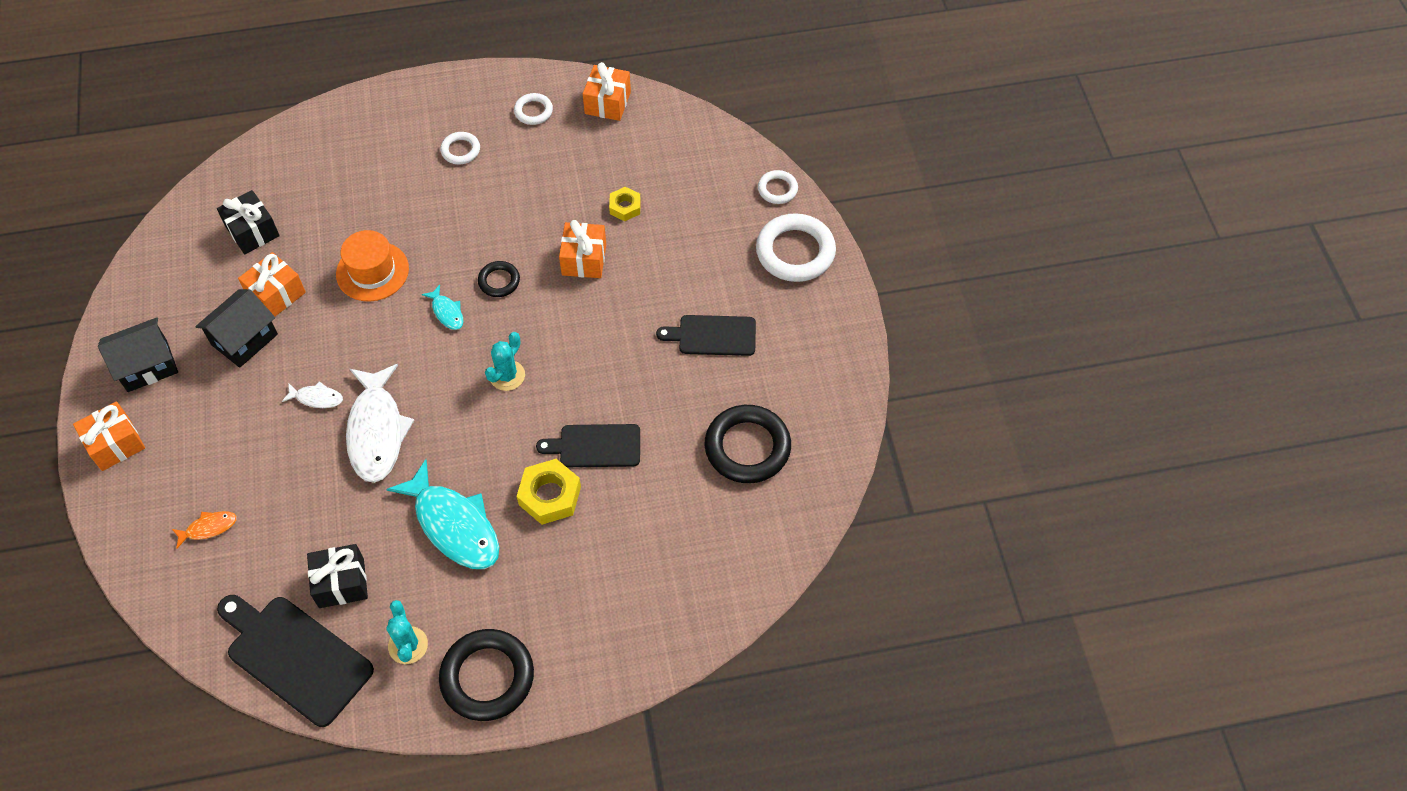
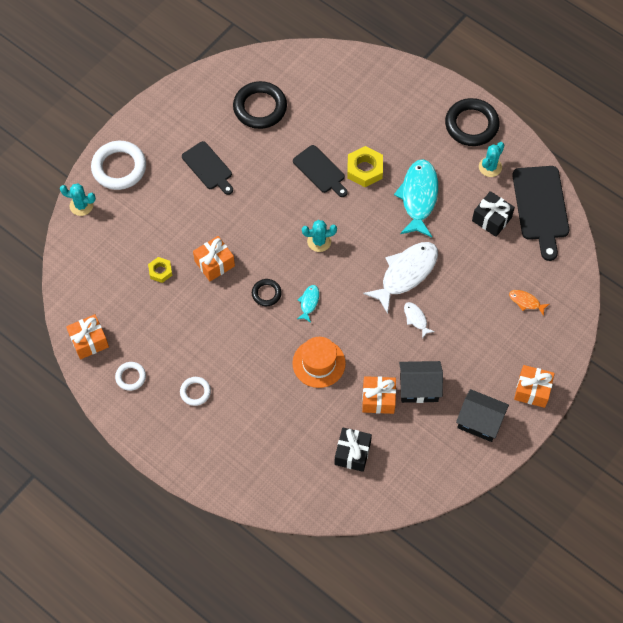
camera: 130 degrees left, 5 degrees up
white ring [758,170,798,204] -> turquoise cactus [60,184,96,216]

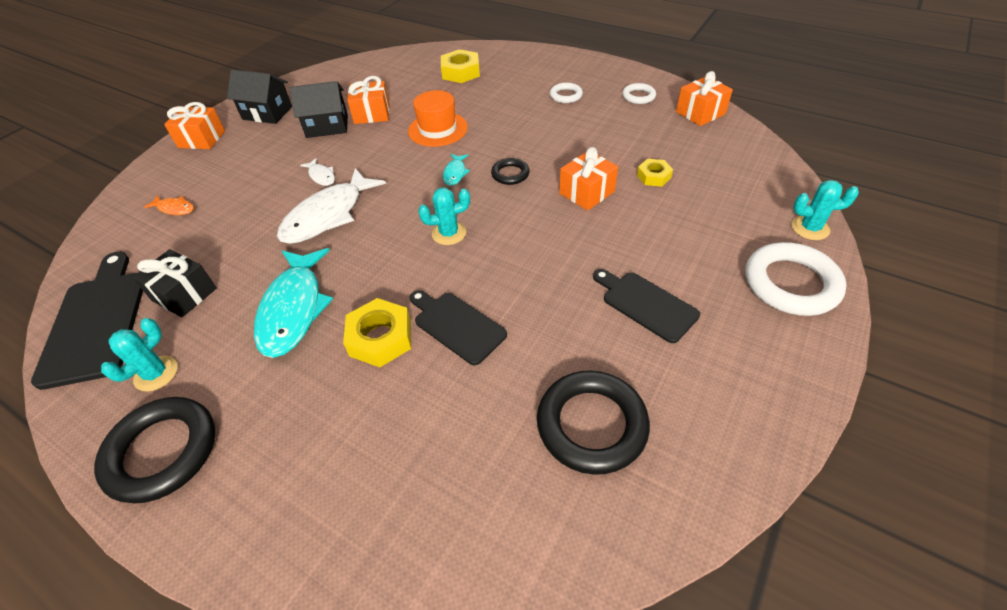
camera: 175 degrees right, 15 degrees down
black gift [334,427,372,472] -> none
none -> yellow nut [441,49,480,83]

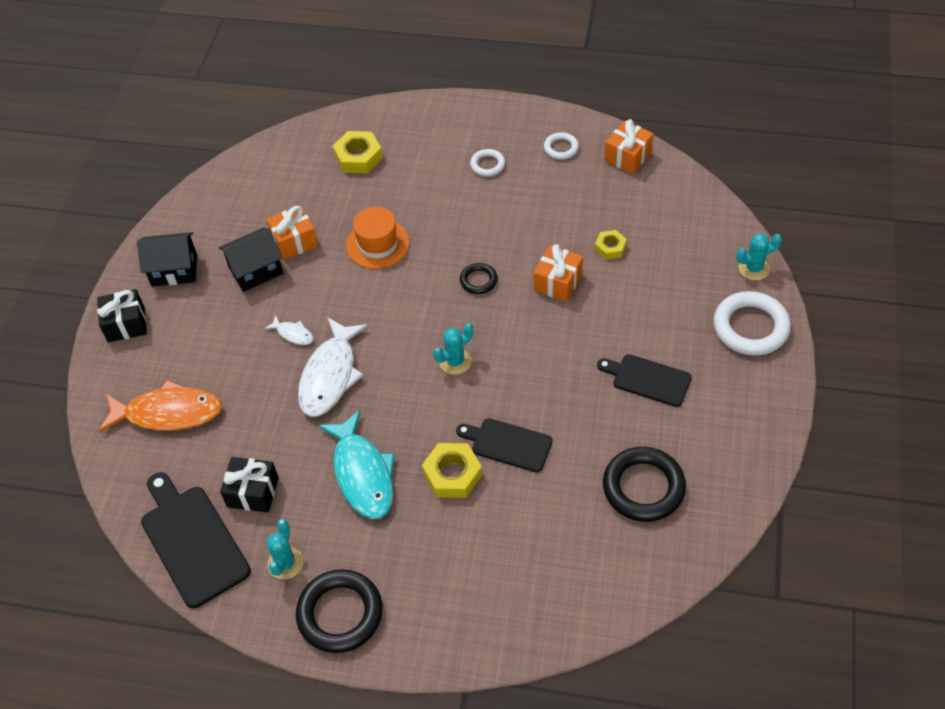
camera: 20 degrees left, 5 degrees up
orange fish [144,195,194,215] -> orange fish [99,380,222,432], size x2.20
orange gift [164,102,225,149] -> black gift [97,289,147,343]
turquoise fish [443,154,470,186] -> none

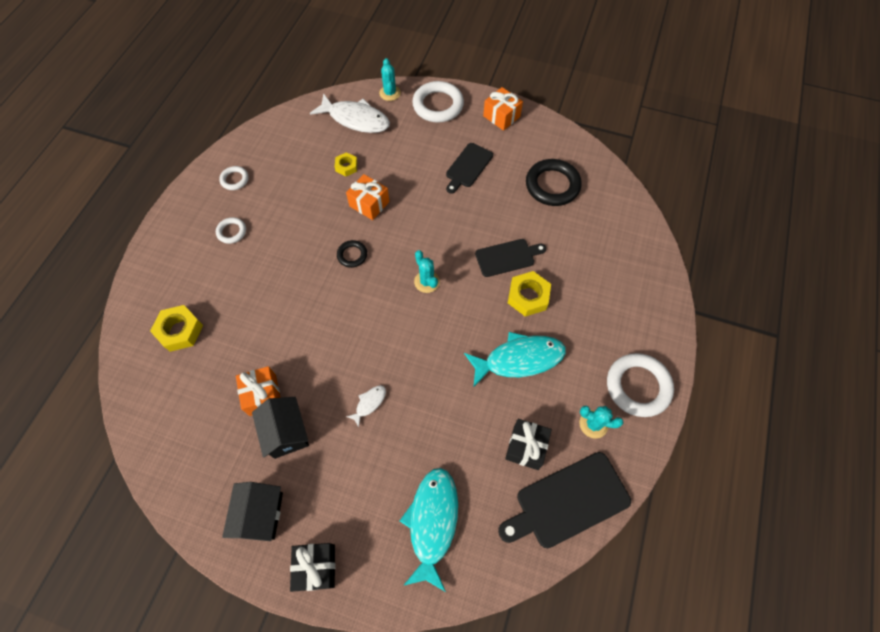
camera: 85 degrees left, 10 degrees up
orange fish [99,380,222,432] -> turquoise fish [400,468,458,592]
black ring [296,569,383,653] -> white ring [607,353,674,417]
white fish [298,318,368,417] -> white fish moved to [310,93,390,133]
orange hat [346,207,410,269] -> none
black cutting board [456,418,552,472] -> black cutting board turned 135 degrees counterclockwise [475,239,546,277]
orange gift [604,119,653,174] -> orange gift moved to [483,87,523,131]

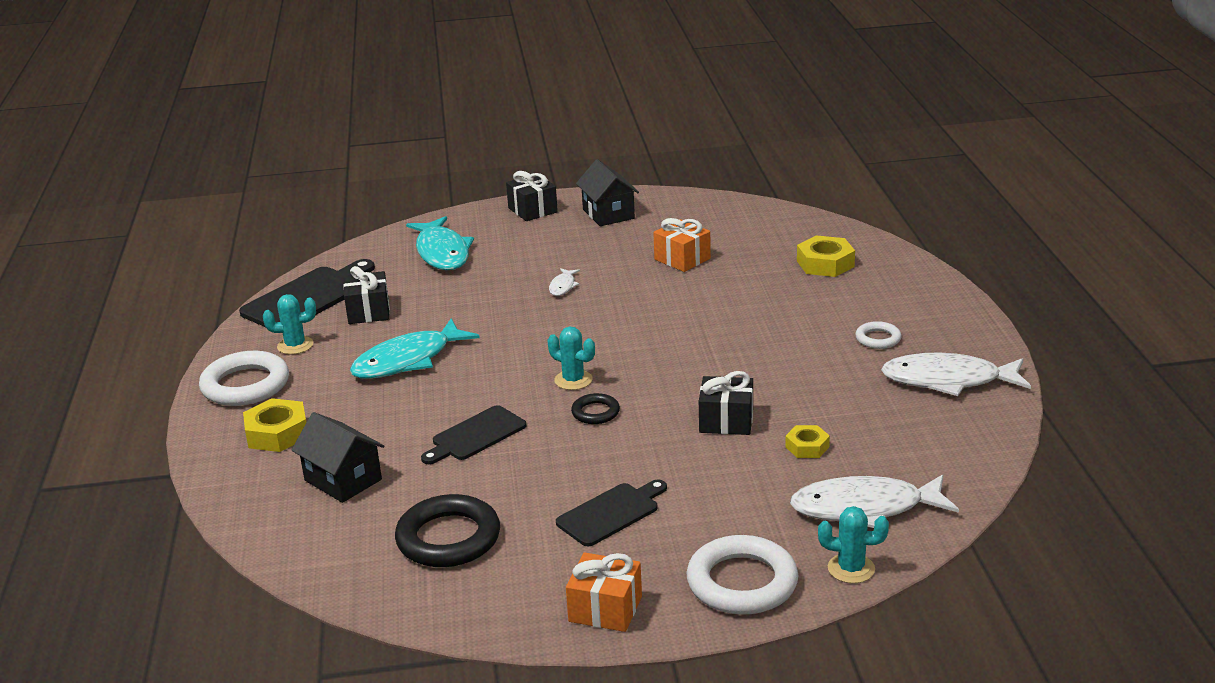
camera: 155 degrees right, 35 degrees down
white ring [219,166,249,190] -> white fish [881,352,1031,396]
black house [252,397,309,459] -> black house moved to [291,412,384,503]
black ring [337,240,367,268] -> black ring moved to [571,393,620,424]
orange gift [346,174,390,220] -> black gift [699,371,753,435]
turquoise cactus [379,58,401,101] -> turquoise cactus turned 45 degrees counterclockwise [818,506,889,583]
black cutting board [446,143,493,194] -> black cutting board turned 45 degrees clockwise [556,480,667,546]
yellow nut [508,271,551,317] -> yellow nut moved to [243,398,306,452]

